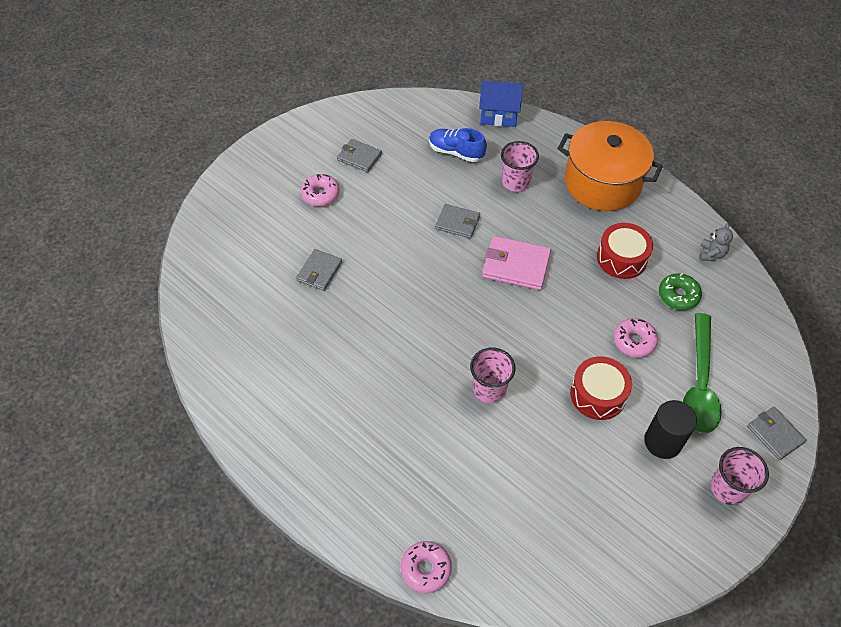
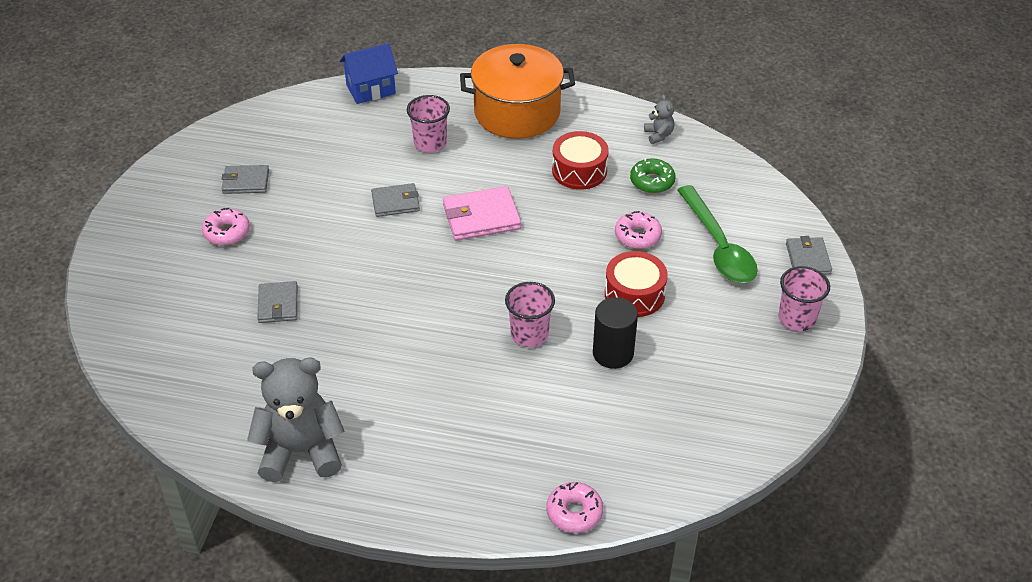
camera: 30 degrees left, 10 degrees down
blue shoe [429,128,487,162] -> none
black cylinder [644,400,697,459] -> black cylinder moved to [593,297,638,369]
grey wallet [747,407,807,460] -> grey wallet turned 60 degrees clockwise [786,236,832,275]
none -> grey teddy bear [247,357,344,482]

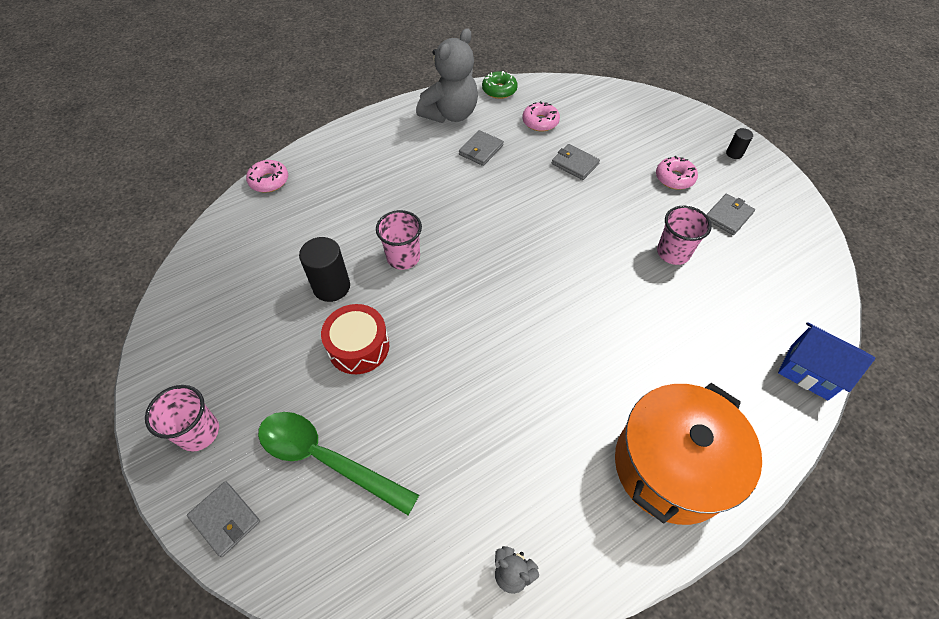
camera: 135 degrees right, 10 degrees up
blue house [340,43,398,104] -> blue house turned 75 degrees counterclockwise [778,322,875,400]
grey wallet [371,183,420,217] -> grey wallet moved to [459,130,504,166]
pink cup [407,95,450,153] -> pink cup moved to [657,206,712,265]
pink wallet [443,186,521,240] -> none
red drum [552,131,609,190] -> none
pink donut [615,211,662,249] -> pink donut moved to [522,101,560,132]
green donut [630,158,676,193] -> green donut moved to [482,71,518,99]
none -> black cylinder [726,128,753,159]

